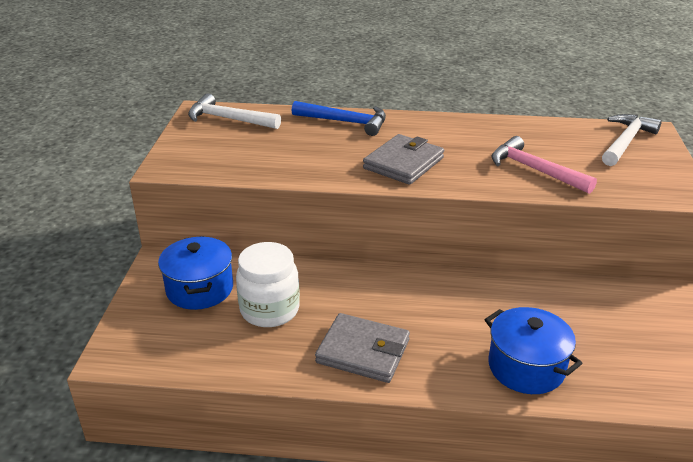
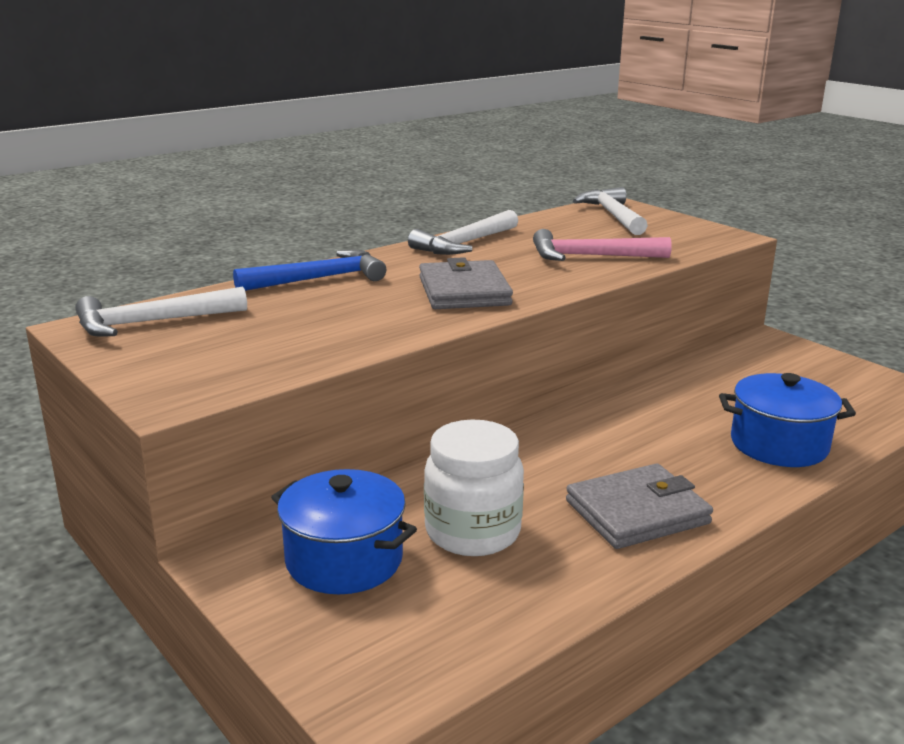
camera: 45 degrees left, 10 degrees down
none -> white hammer [408,210,518,255]

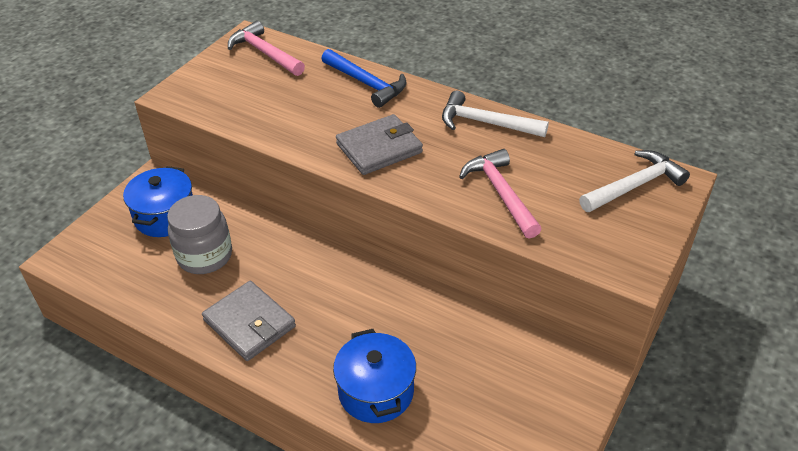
camera: 70 degrees right, 20 degrees up
white hammer [75,286,247,336] -> pink hammer [228,21,305,76]
white jar [424,420,524,556] -> grey jar [167,195,232,274]

